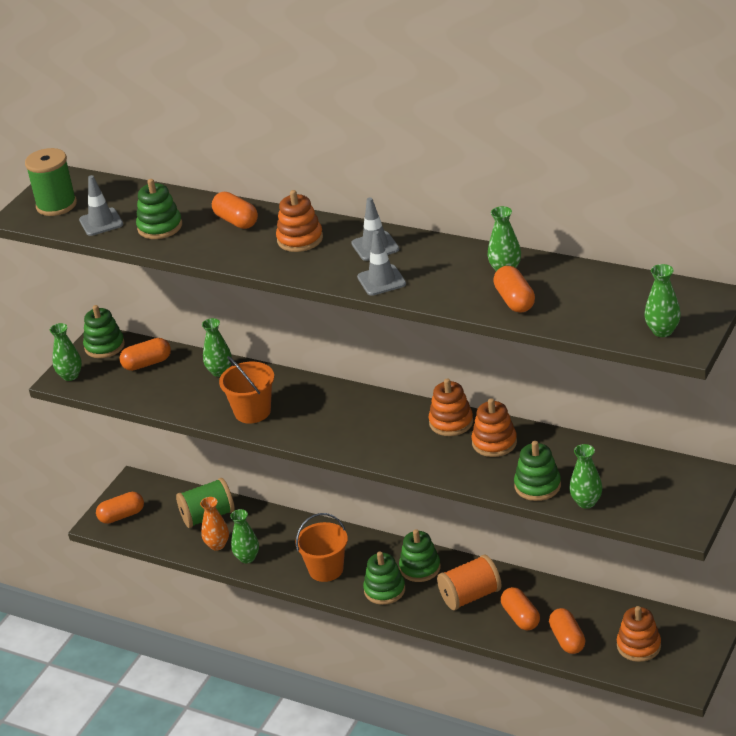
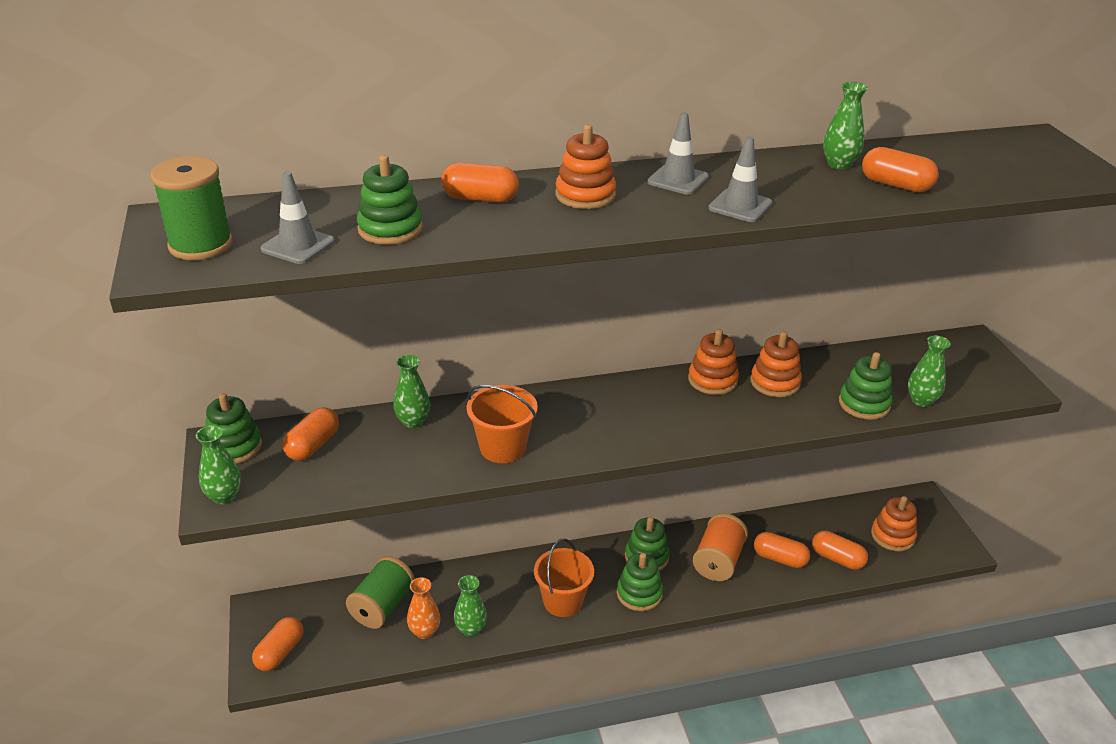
camera: 45 degrees left, 0 degrees up
green vase [644,264,681,337] -> none

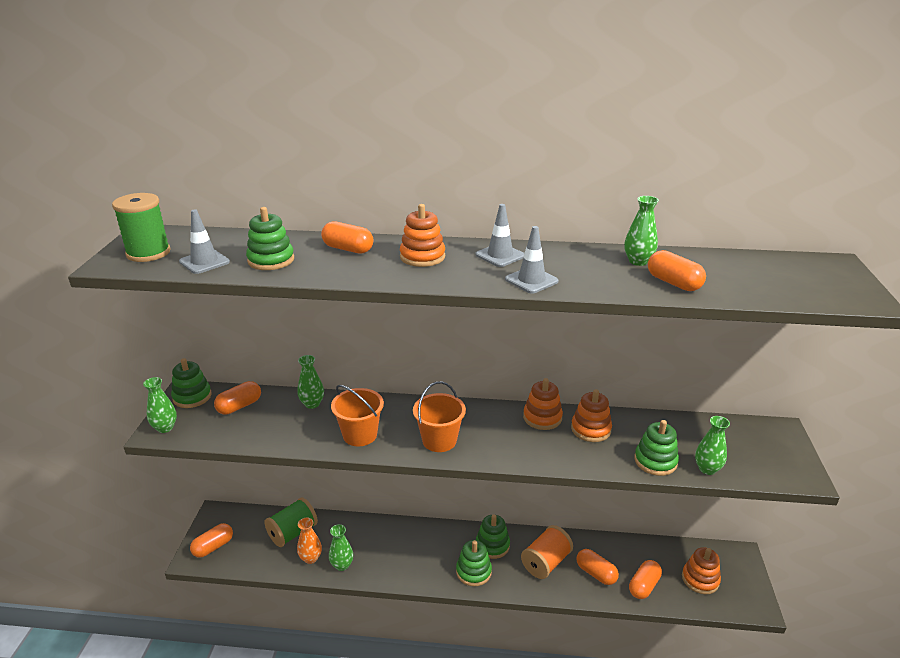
camera: 20 degrees right, 5 degrees down
orange bucket [534,539,594,617] -> orange bucket moved to [413,381,466,452]
orange capsule [812,531,868,570] -> orange capsule turned 75 degrees clockwise [629,560,662,599]

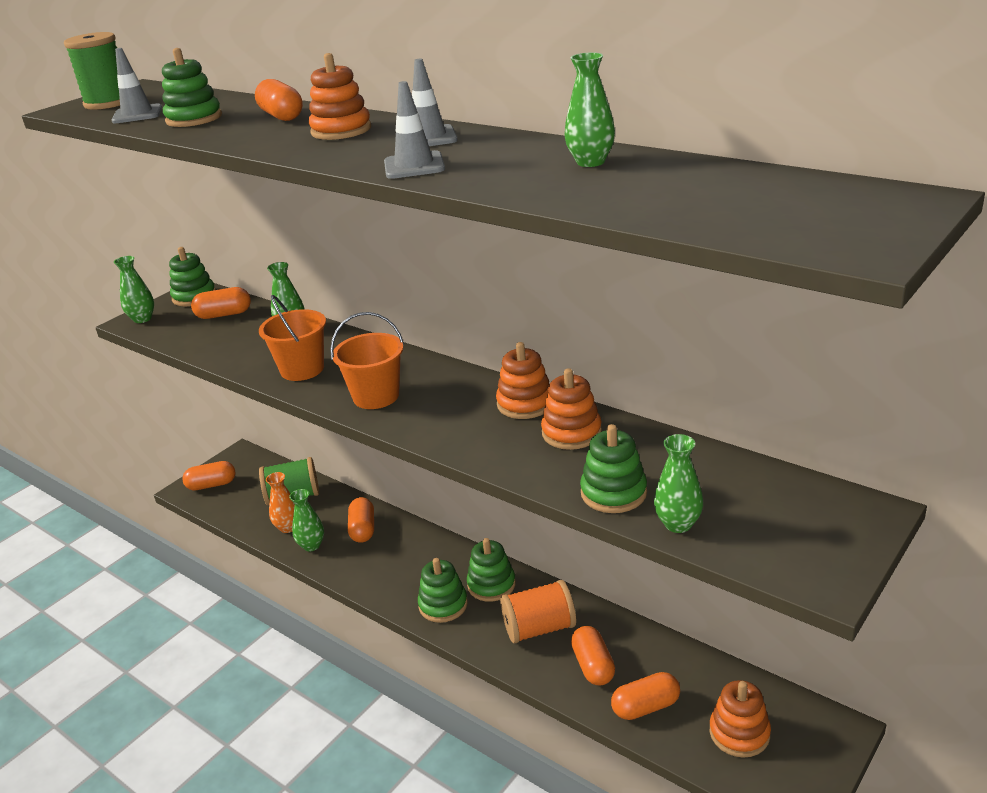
camera: 35 degrees right, 0 degrees up
orange capsule [648,250,706,291] -> orange capsule moved to [348,497,374,543]

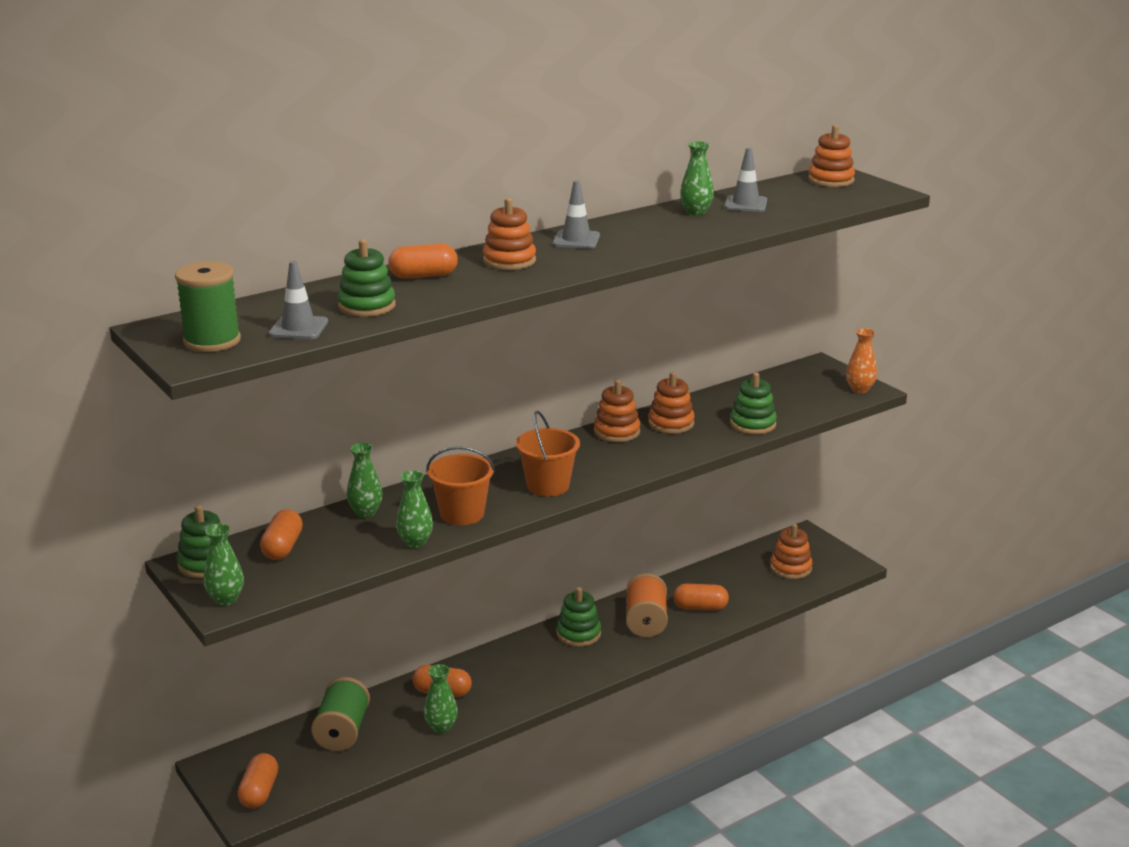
camera: 75 degrees left, 5 degrees down
orange vase [266,472,295,533] -> orange vase moved to [846,328,877,393]
grey traffic cone [384,81,445,179] -> grey traffic cone moved to [724,148,767,212]
green stacking toy [418,558,468,623] -> none
orange capsule [611,672,680,720] -> none
green vase [654,434,703,533] -> green vase moved to [396,470,433,548]
none -> orange stacking toy [808,125,855,187]

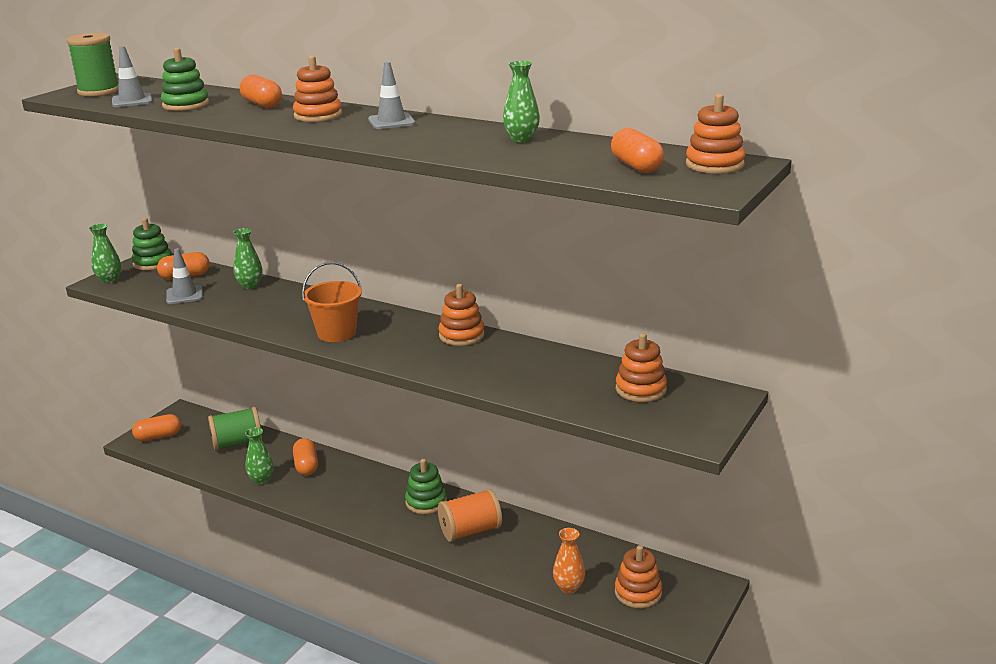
camera: 65 degrees right, 0 degrees up
green vase [396,470,433,548] -> none
orange bucket [426,446,495,525] -> none
orange stacking toy [648,372,695,434] -> orange stacking toy moved to [616,333,667,402]
orange capsule [673,583,729,610] -> orange capsule moved to [611,128,664,173]
grey traffic cone [724,148,767,212] -> grey traffic cone moved to [166,248,203,304]
green stacking toy [730,373,777,435] -> none
orange vase [846,328,877,393] -> orange vase moved to [553,528,585,594]

